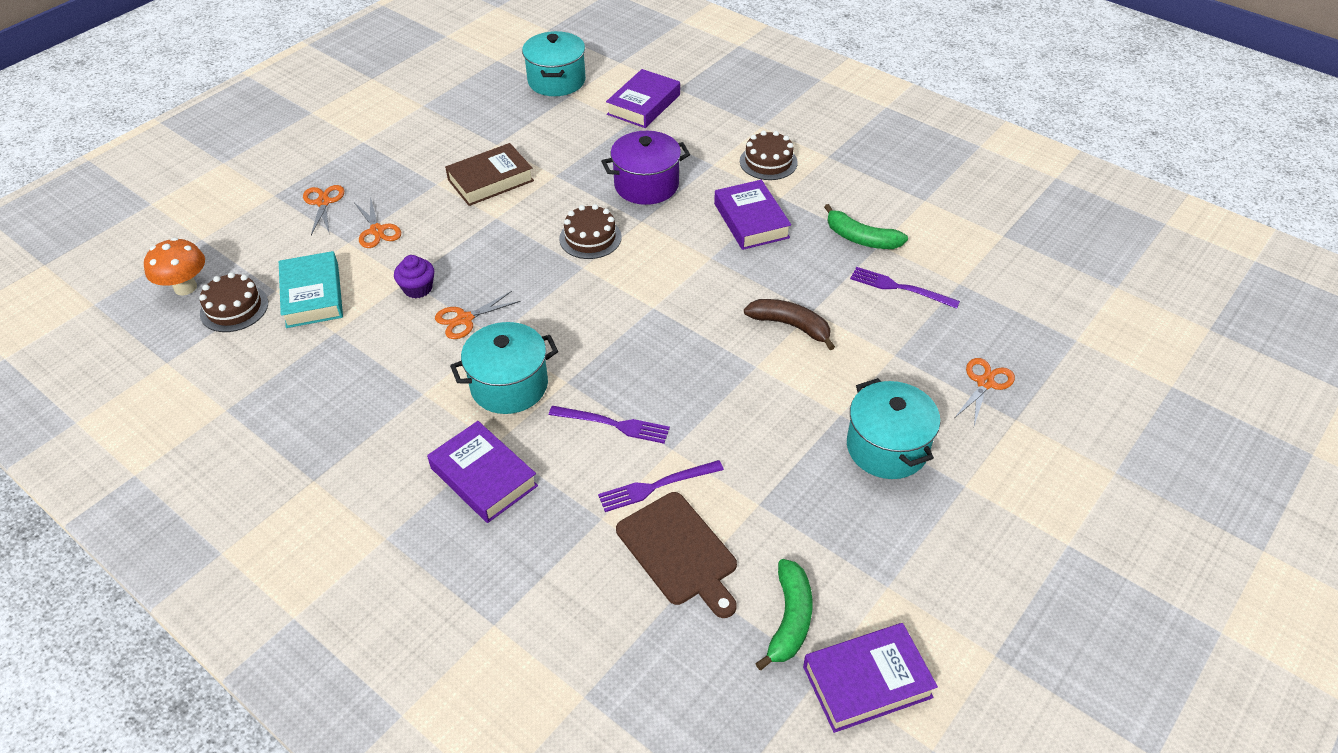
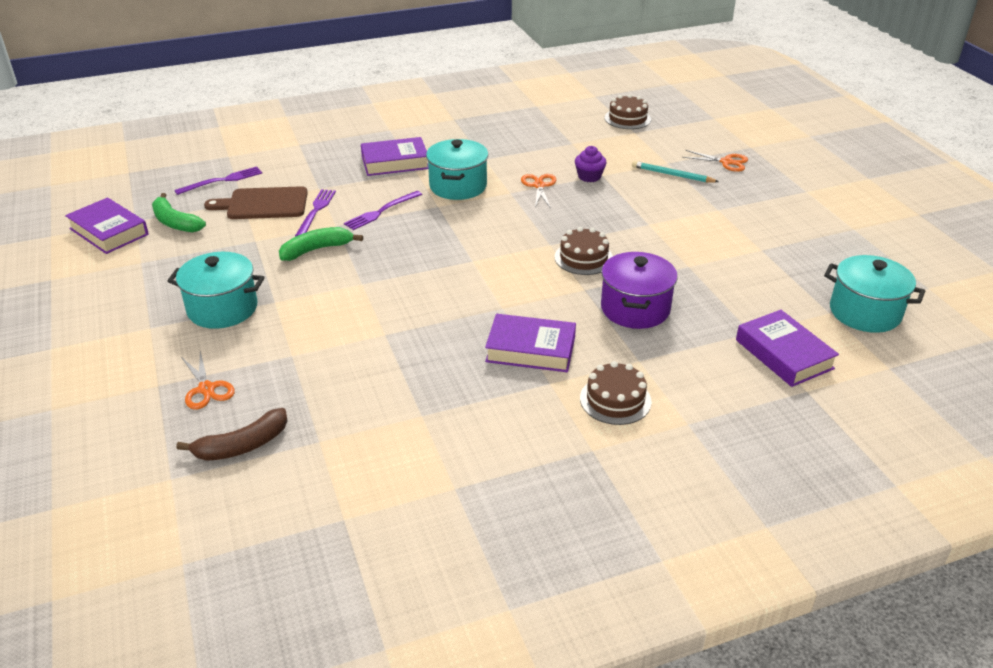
camera: 120 degrees right, 10 degrees down
orange mushroom [144,238,205,295] -> none
turquoise book [279,251,343,328] -> none
orange scissors [354,197,401,248] -> turquoise pencil [632,161,719,183]
brown book [445,143,534,206] -> none
brown banana [744,299,835,350] -> brown banana moved to [176,408,288,461]
purple book [803,623,938,733] -> purple book turned 60 degrees counterclockwise [65,197,149,254]
green banana [824,204,908,249] -> green banana moved to [279,227,363,261]
purple fork [850,267,960,309] -> purple fork moved to [174,166,262,195]

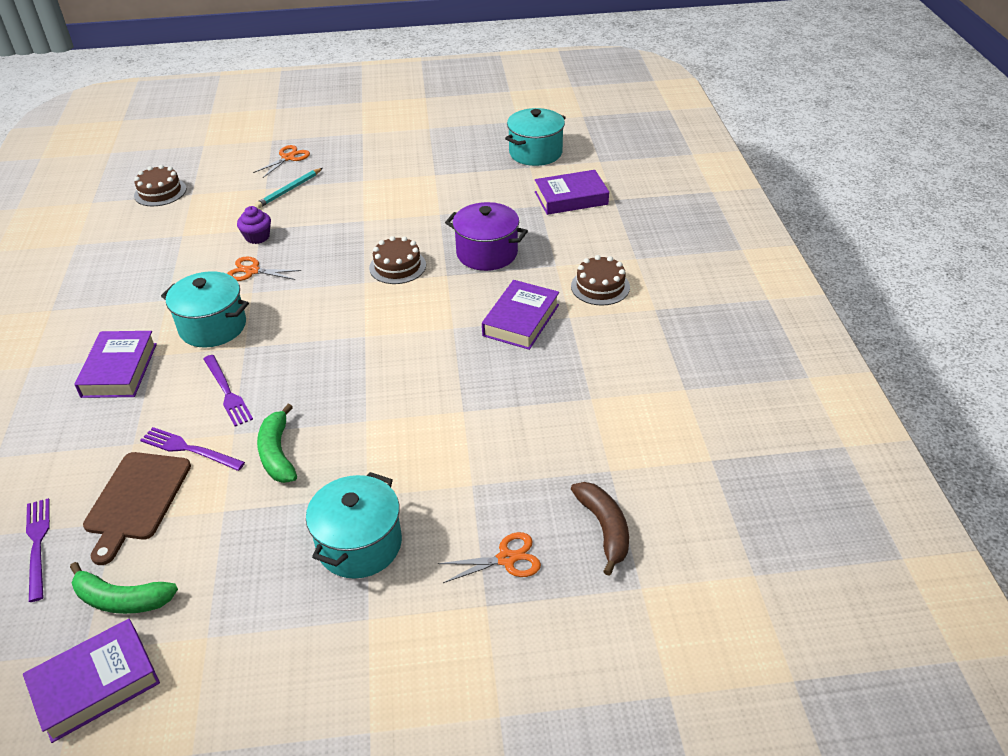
camera: 75 degrees left, 5 degrees up
green banana [152,193,206,233] -> green banana turned 45 degrees clockwise [70,562,178,614]

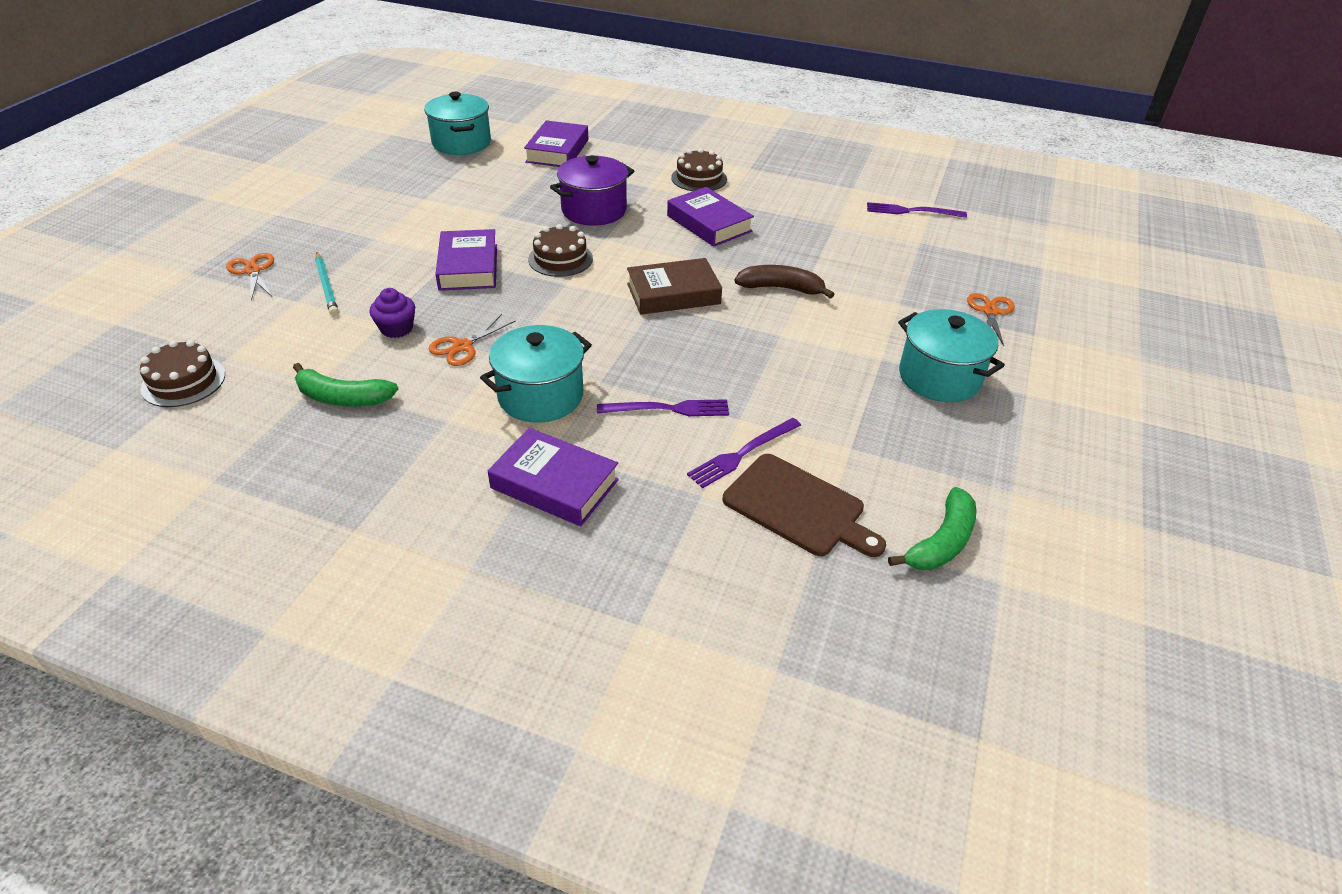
camera: 65 degrees left, 0 degrees up
purple book [23,619,160,743] -> purple book moved to [435,229,497,291]
purple fork [26,498,50,602] -> purple fork moved to [867,202,967,218]
green banana [257,404,297,483] -> green banana moved to [293,363,398,406]
brown banana [571,482,629,576] -> brown banana moved to [735,265,834,299]
none -> brown book [627,258,722,315]

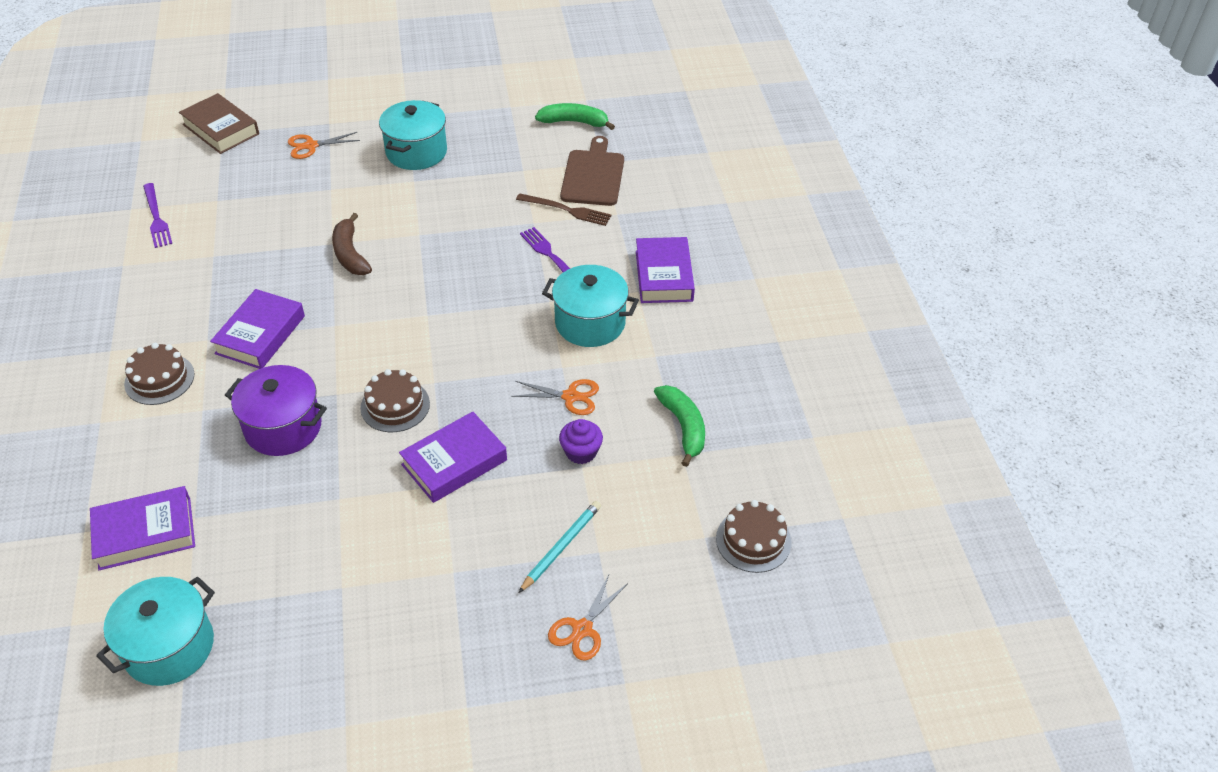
camera: 120 degrees left, 5 degrees up
brown book [627,258,722,315] -> brown book moved to [179,93,259,154]
purple fork [687,418,801,489] -> brown fork [516,193,612,226]

